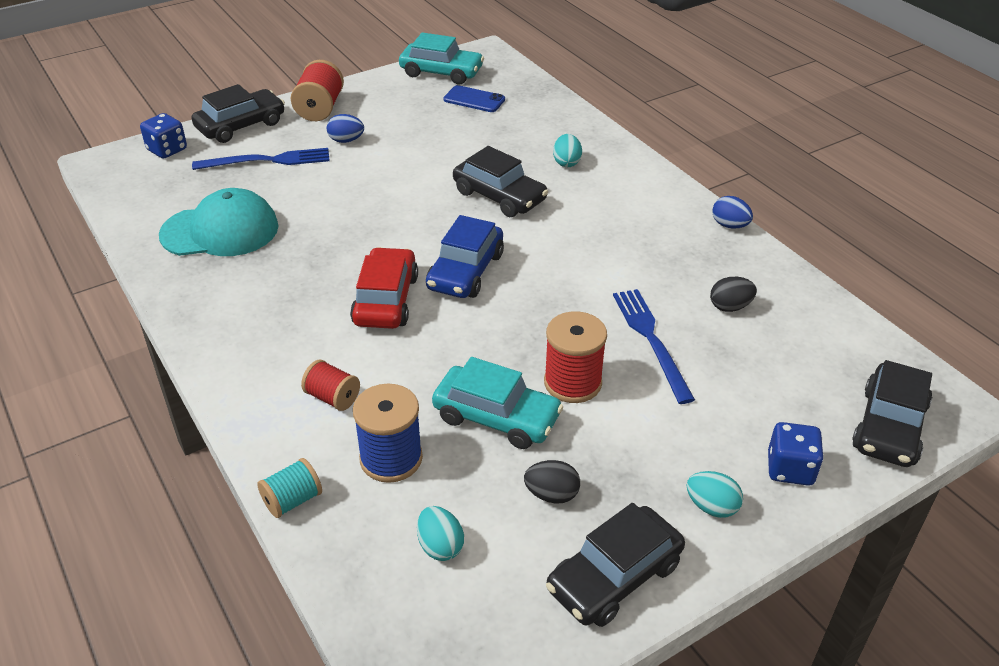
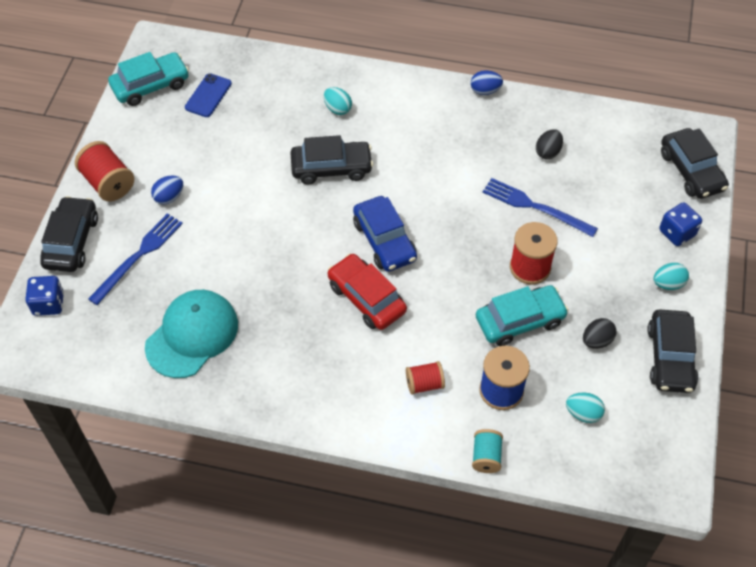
camera: 45 degrees left, 15 degrees up
blue phone [443,85,505,112] -> blue phone turned 45 degrees counterclockwise [185,73,232,117]

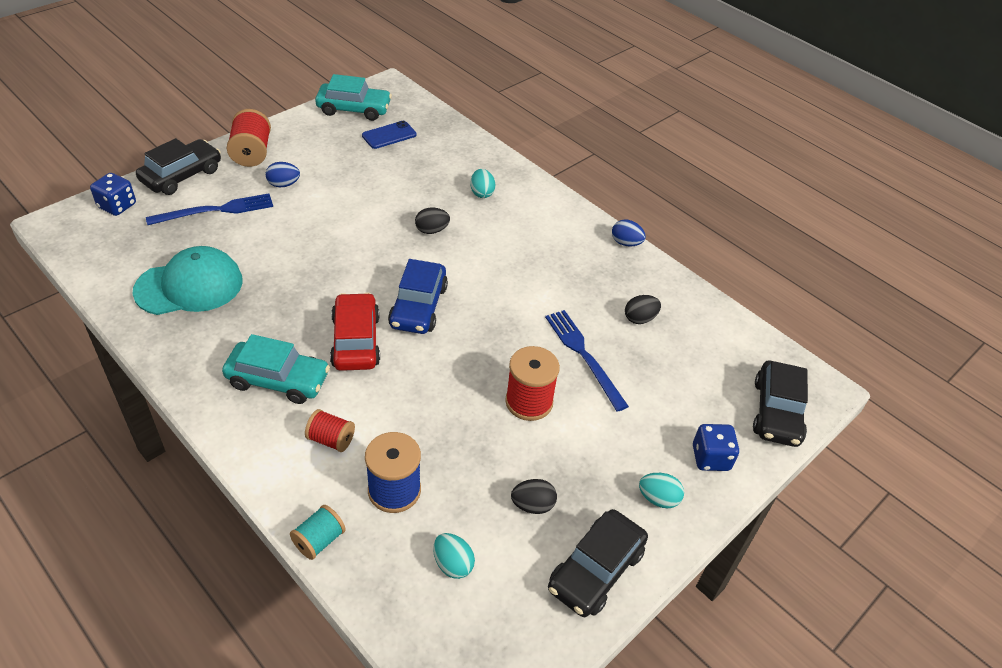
camera: 30 degrees right, 10 degrees down
black car [290,135,373,184] -> black egg [415,208,450,234]
turquoise car [476,285,569,346] -> turquoise car moved to [222,334,330,404]

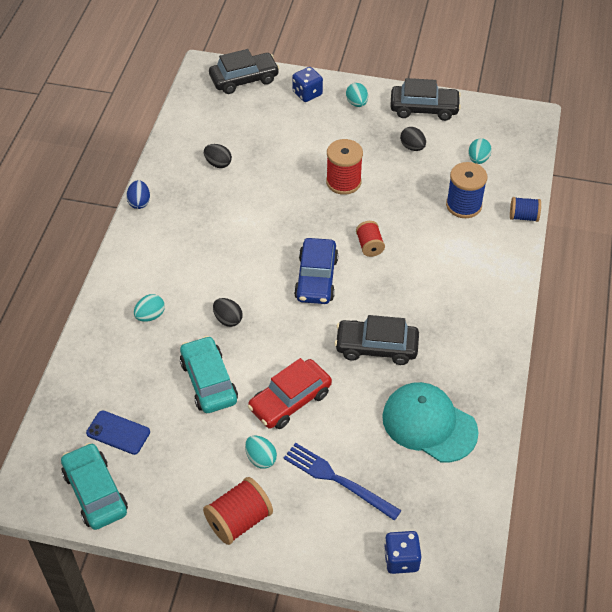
camera: 120 degrees left, 5 degrees up
black car [136,138,221,195] -> black car moved to [335,315,419,365]
turquoise car [222,334,330,404] -> turquoise car moved to [180,336,238,413]
blue egg [266,162,300,187] -> turquoise egg [245,436,277,469]
turquoise spool [290,505,346,560] -> blue spool [510,197,541,222]
red spool [305,409,355,452] -> red spool moved to [356,221,385,257]
red car [330,293,380,371] -> red car moved to [248,358,332,429]
blue car [388,259,448,334] -> blue car turned 120 degrees clockwise [294,238,339,304]
blue fork [545,310,629,412] -> none

